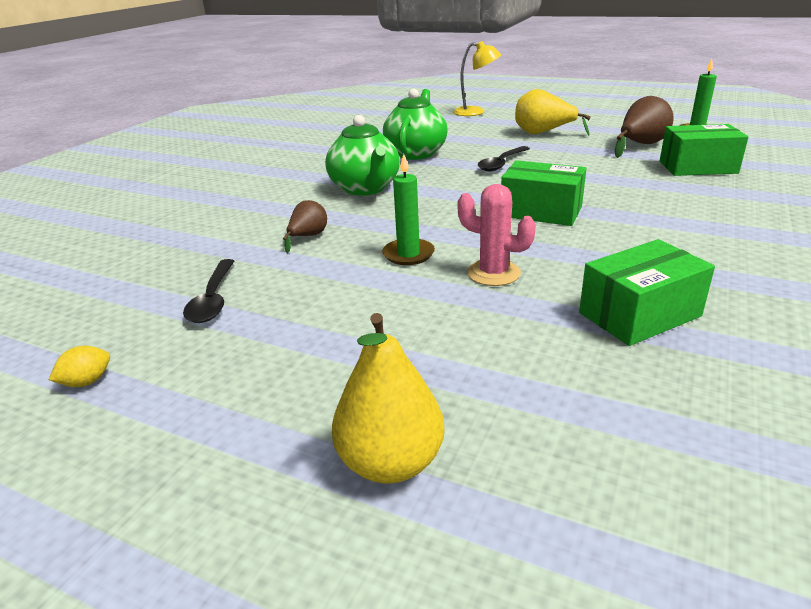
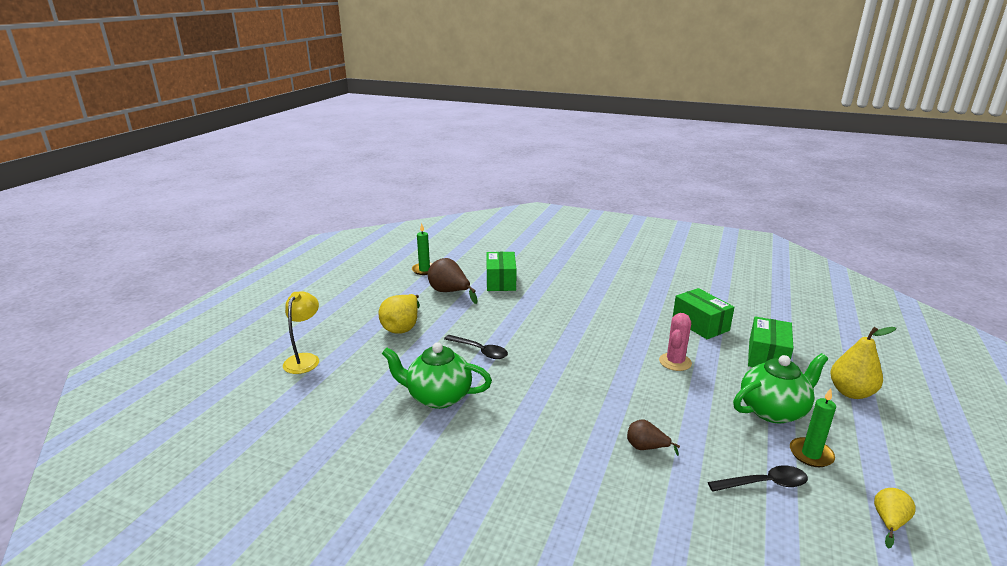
camera: 95 degrees left, 5 degrees down
yellow lemon [49,346,110,387] -> yellow pear [874,488,916,548]
green teapot [325,115,400,196] -> green teapot moved to [733,353,828,423]
green candle [382,154,435,265] -> green candle moved to [790,388,836,467]
green box [501,160,587,226] -> green box moved to [748,316,794,367]

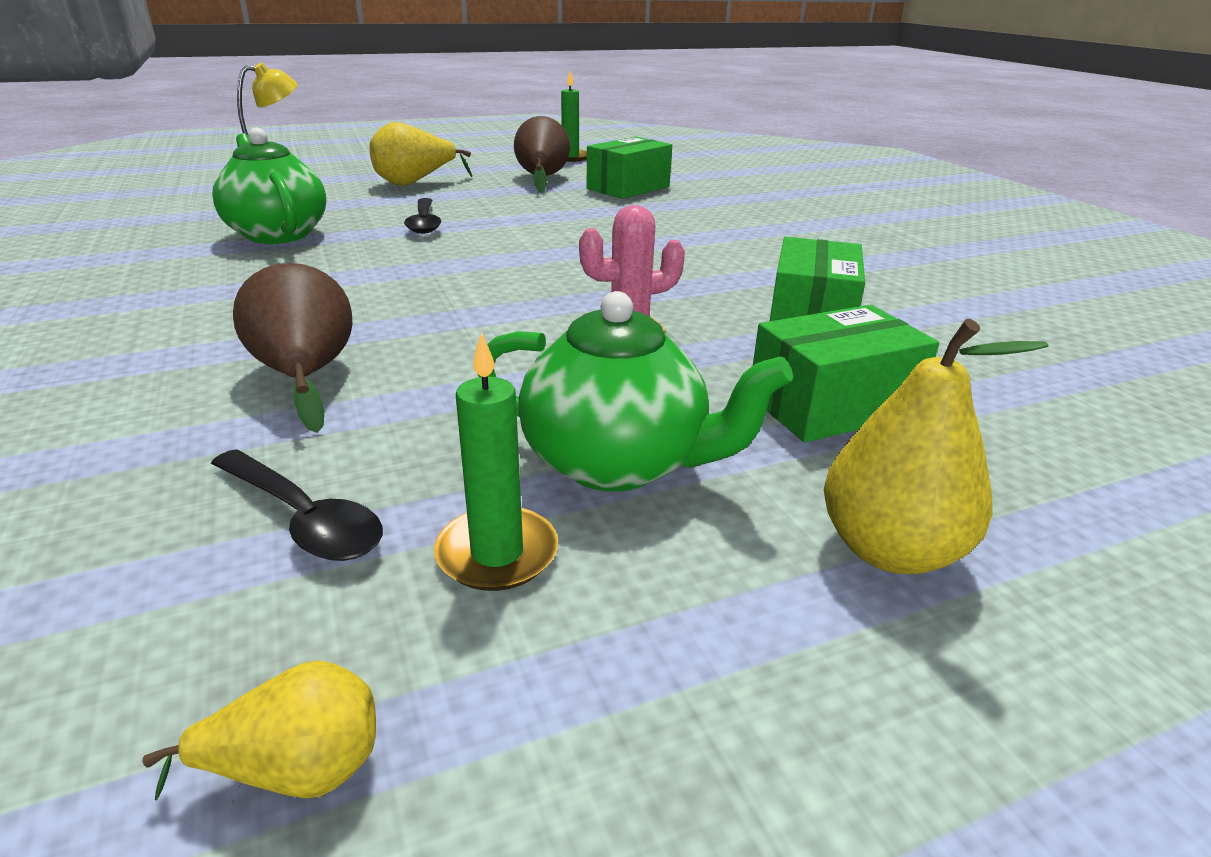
camera: 45 degrees right, 5 degrees up
brown pear [627,419,680,456] -> brown pear [233,263,352,433], size x1.71

